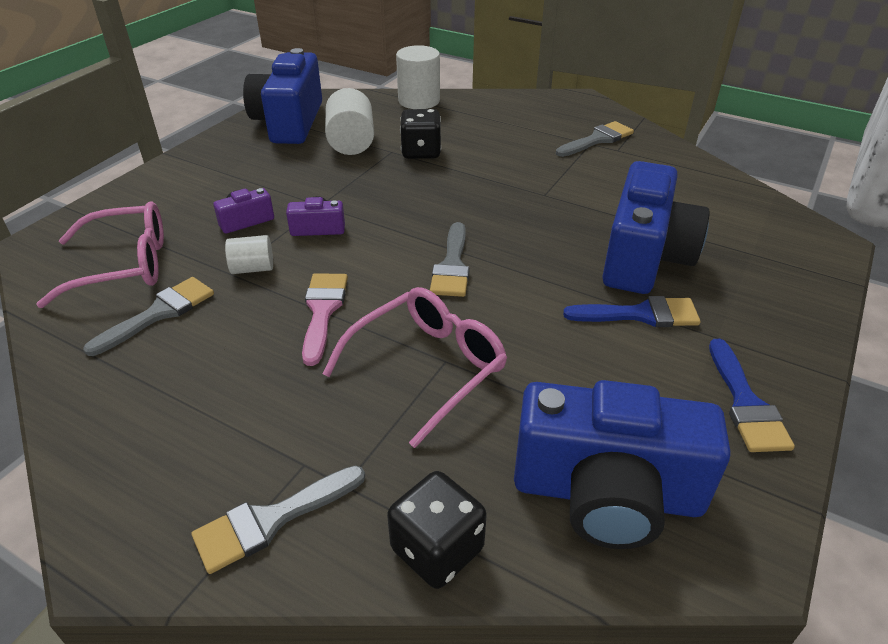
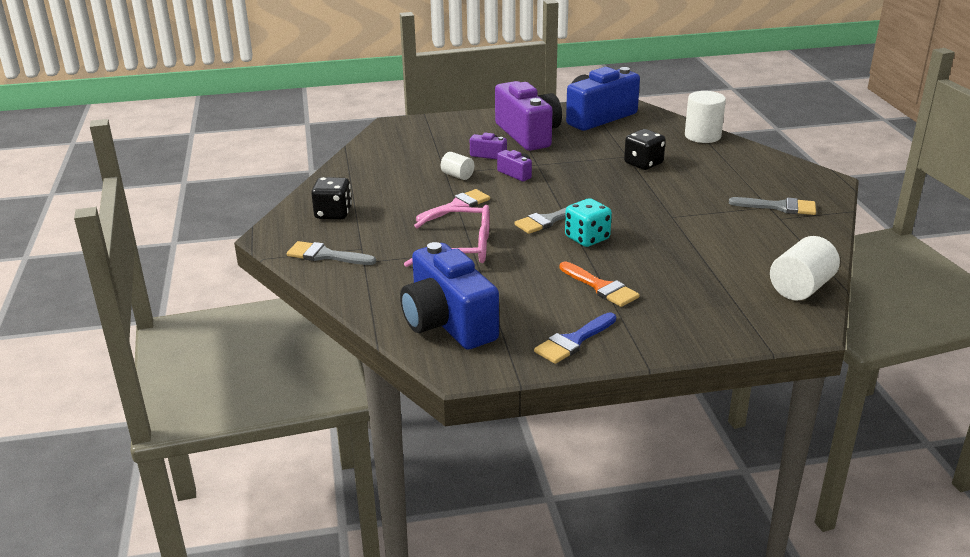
camera: 50 degrees right, 10 degrees down
pink glasses [36,201,164,308] -> none
grey brush [83,277,214,356] -> none
white cylinder [325,88,374,155] -> white cylinder moved to [770,236,840,301]
black dice [387,471,487,589] -> black dice moved to [311,177,352,219]
blue brush [563,296,701,327] -> orange brush [559,261,640,307]
blue camera [602,161,710,294] -> none
none -> purple camera [495,81,562,151]
none -> turquoise dice [565,198,612,247]

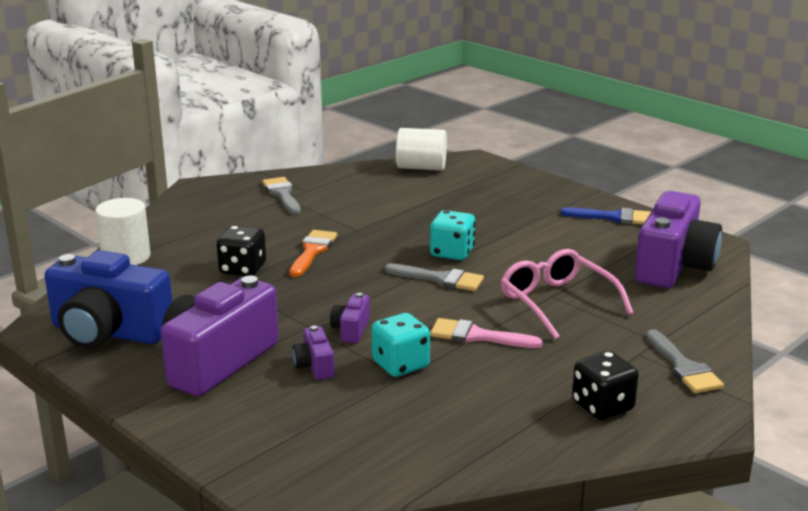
camera: 125 degrees left, 5 degrees down
blue camera [400,242,499,350] -> purple camera [635,191,722,288]
white cylinder [441,152,474,180] -> turquoise dice [372,313,430,377]
orange brush [559,261,640,307] -> orange brush moved to [289,230,337,277]

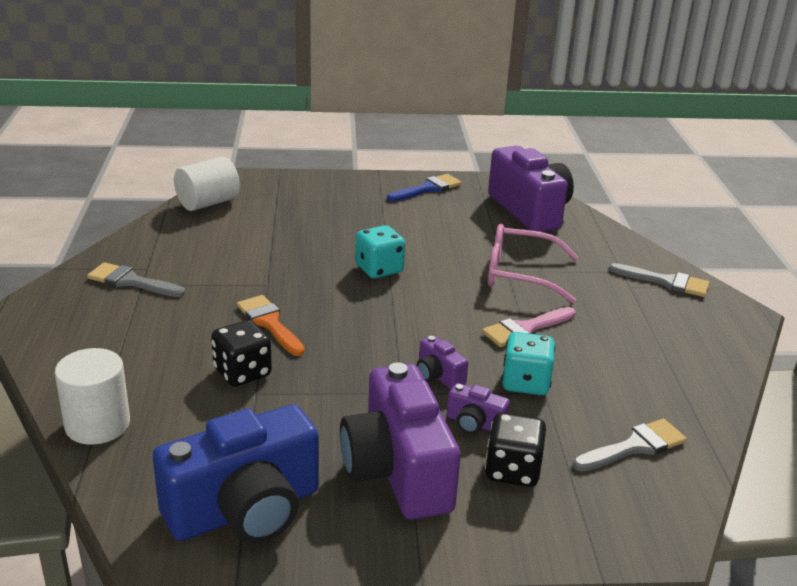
camera: 50 degrees left, 5 degrees up
grey brush [385,264,484,291] -> grey brush moved to [573,419,687,472]
black dice [572,351,639,420] -> black dice moved to [485,413,546,487]

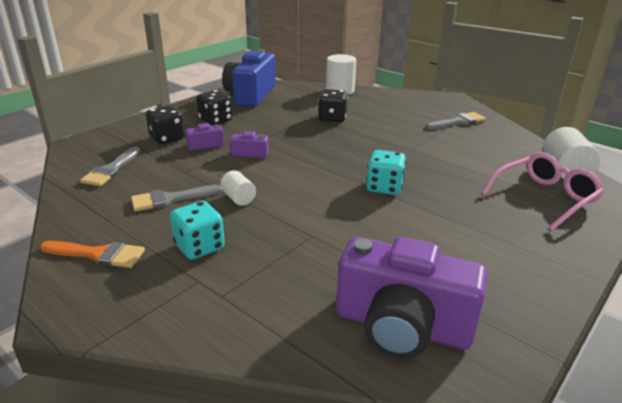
camera: 135 degrees right, 0 degrees up
orange brush [237,295,305,356] -> orange brush moved to [40,241,145,268]
purple camera [340,362,461,520] -> black dice [196,90,232,125]
blue brush [387,174,462,202] -> none
pink brush [482,307,576,347] -> white cylinder [220,170,256,206]
pink glasses [488,224,579,304] -> pink glasses moved to [481,152,604,231]
turquoise dice [502,332,555,395] -> turquoise dice moved to [170,201,225,260]
grey brush [609,263,710,297] -> grey brush moved to [131,185,223,211]

